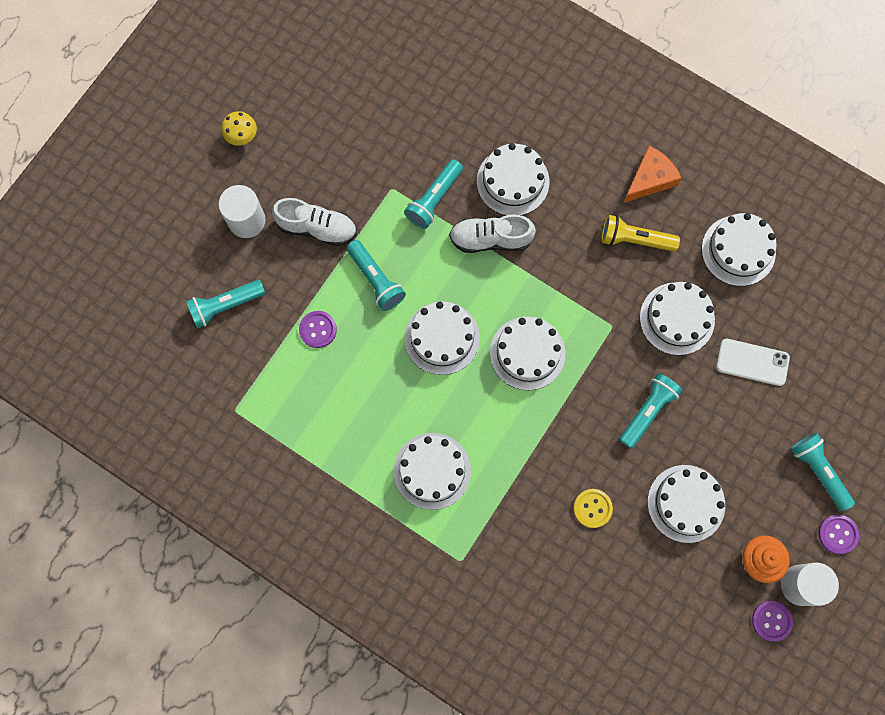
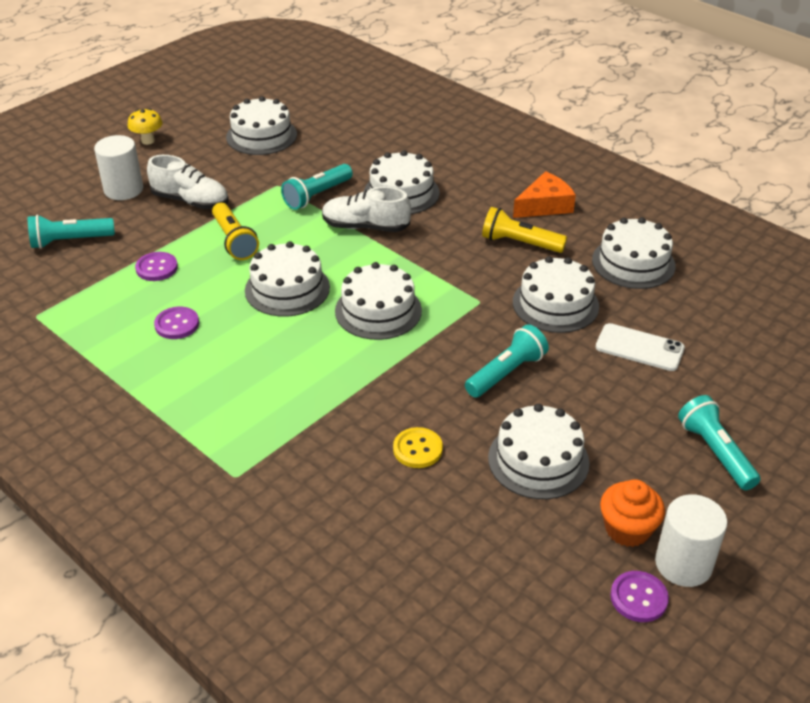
camera: 10 degrees right, 35 degrees down
turquoise flashlight [346,240,406,311] -> yellow flashlight [212,203,259,260]
white cake [394,433,471,510] -> white cake moved to [226,96,297,155]
purple button [819,515,859,554] -> purple button moved to [154,307,199,339]

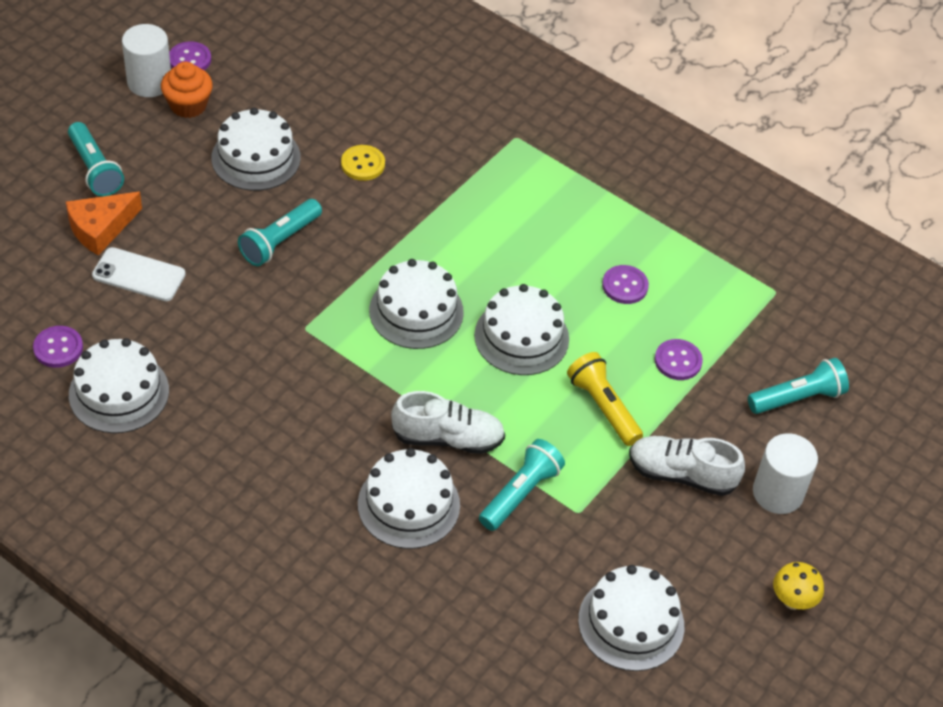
camera: 170 degrees right, 10 degrees up
yellow flashlight [482,207,567,253] -> none
orange cheese [513,171,576,218] -> orange cheese moved to [66,192,142,255]
white cake [513,256,599,333] -> none
none -> purple button [33,326,83,368]

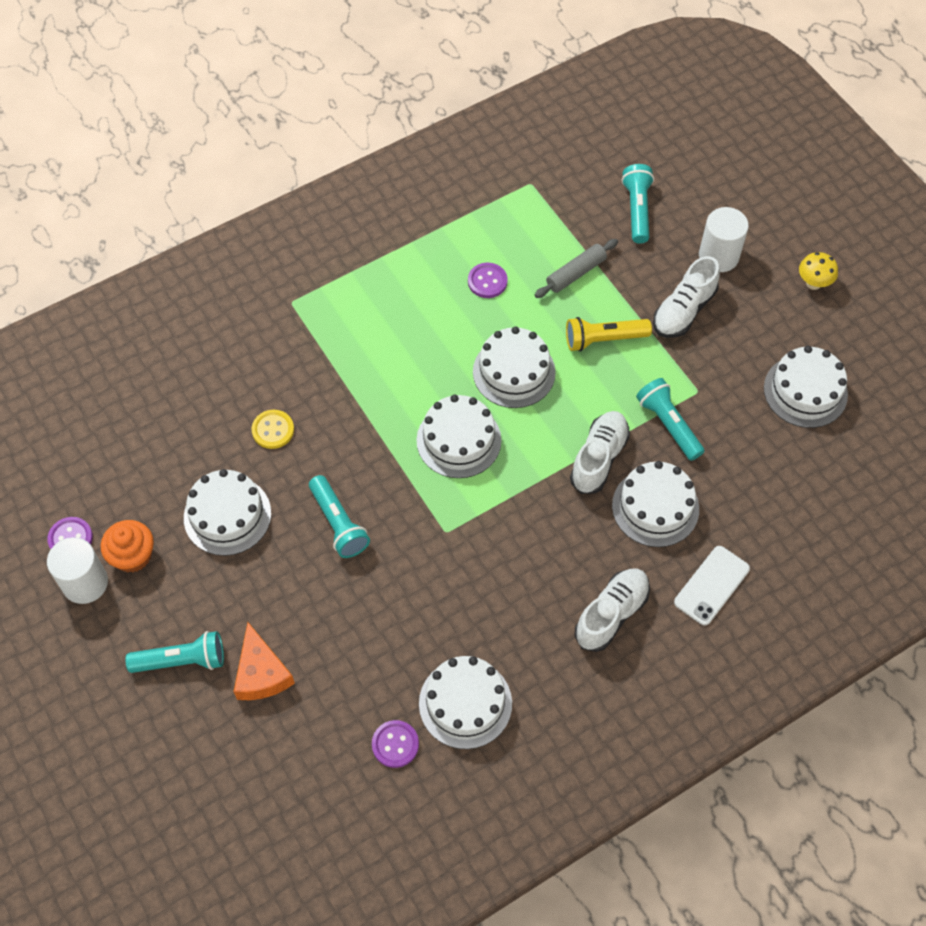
camera: 65 degrees left, 10 degrees up
white phone [92,247,186,301] -> white phone moved to [674,546,750,625]
purple button [655,339,703,380] -> grey rolling pin [535,239,618,298]
none -> white shoe [575,569,650,652]

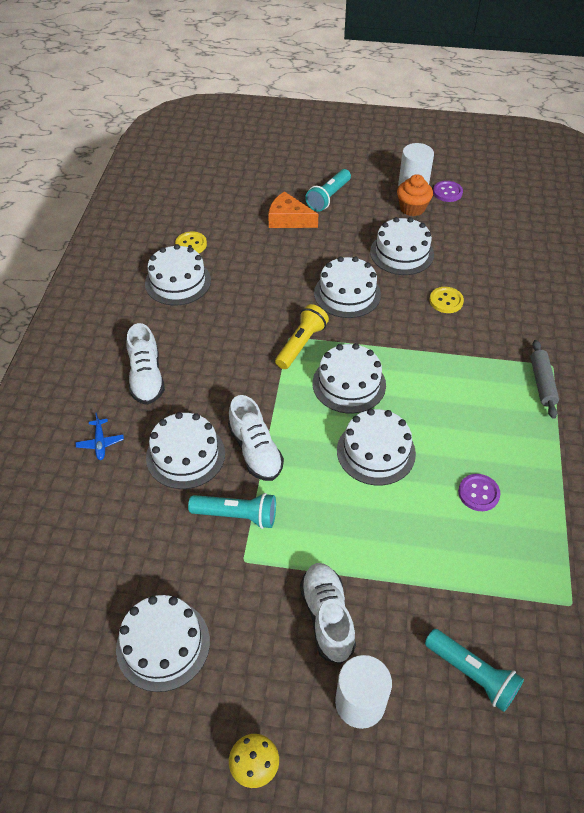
camera: 130 degrees right, 10 degrees down
turquoise flashlight [309,475,370,558] -> white cake [314,256,381,318]
purple button [372,720,419,768] -> yellow button [175,231,207,253]
grey rolling pin [535,239,618,298] -> grey rolling pin moved to [530,340,559,419]
yellow flashlight [566,317,652,351] -> yellow flashlight moved to [275,304,329,369]
white phone [674,546,750,625] -> blue plane [75,413,124,460]

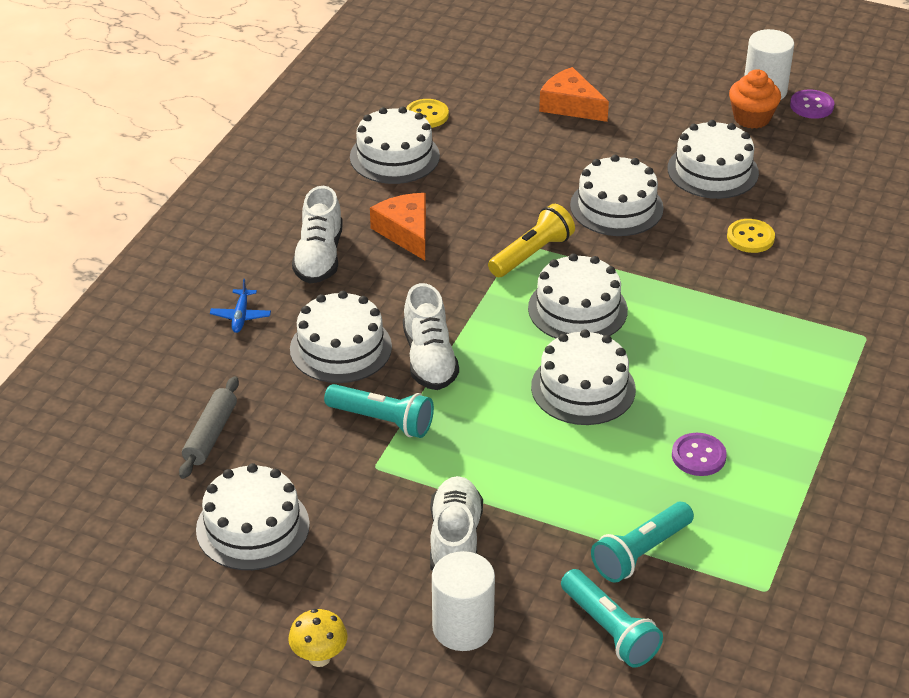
camera: 15 degrees right, 10 degrees down
turquoise flashlight [305,169,351,212] -> turquoise flashlight moved to [591,502,694,583]
grey rolling pin [530,340,559,419] -> grey rolling pin moved to [179,376,239,479]
none -> orange cheese [370,193,426,261]

